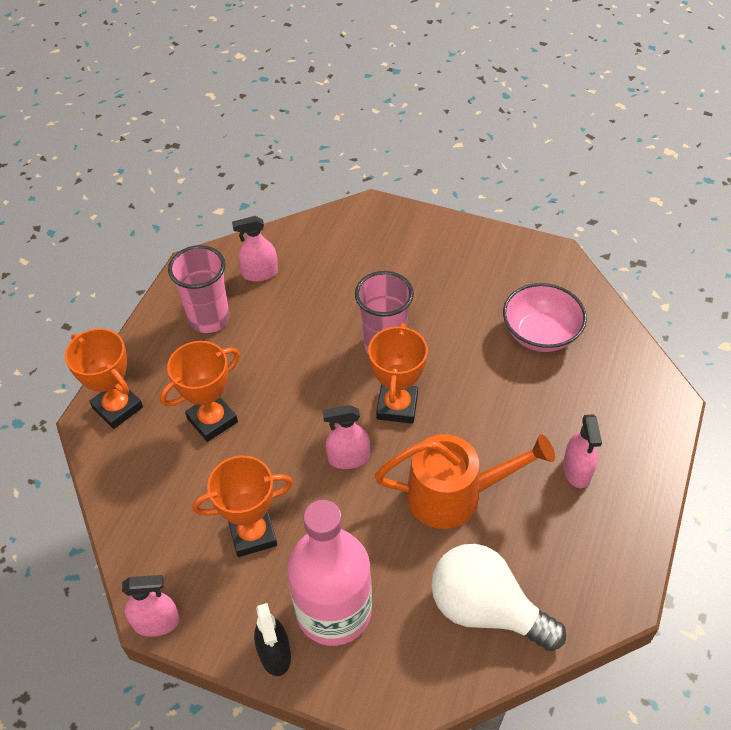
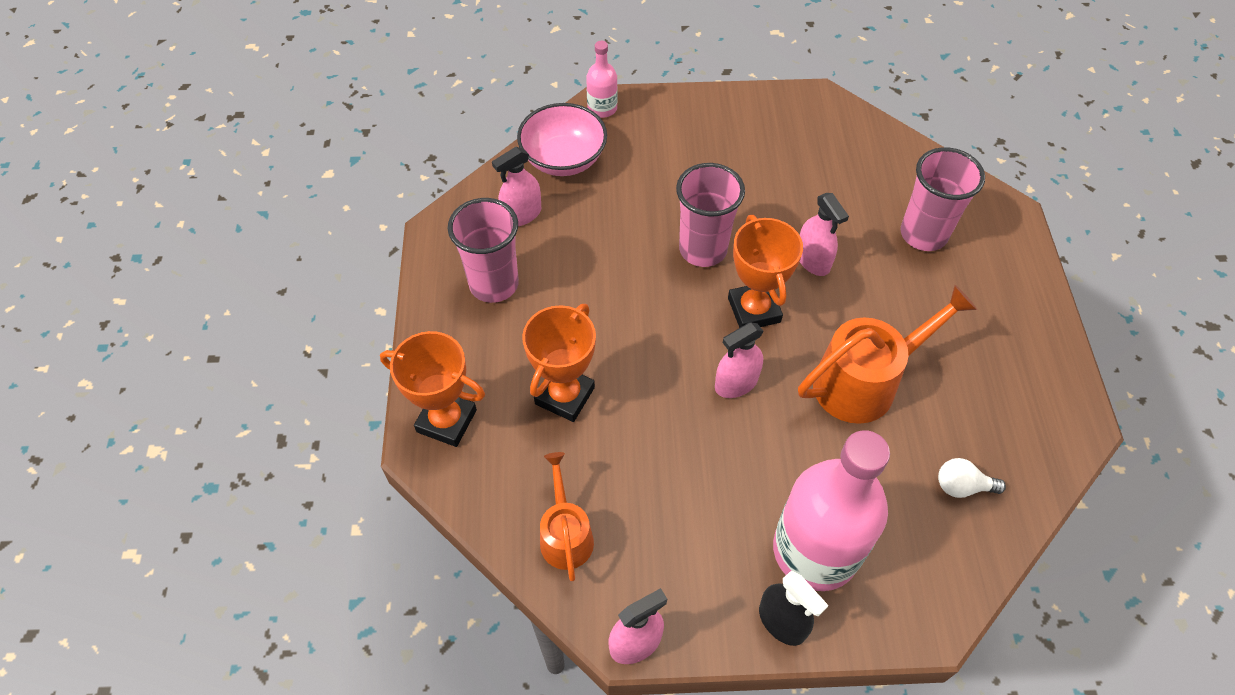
camera: 25 degrees left, 5 degrees up
orange trophy [193,456,293,557] -> none
white light bulb [431,544,566,651] -> white light bulb [938,458,1006,498], size x0.44
pink bowl [503,283,587,352] -> pink bowl moved to [517,103,607,176]
pink spray bottle [563,414,602,488] -> pink spray bottle moved to [800,193,849,276]
none -> orange watering can [540,452,594,581]
none -> pink bottle [586,41,618,118]
none -> pink cup [900,147,985,251]

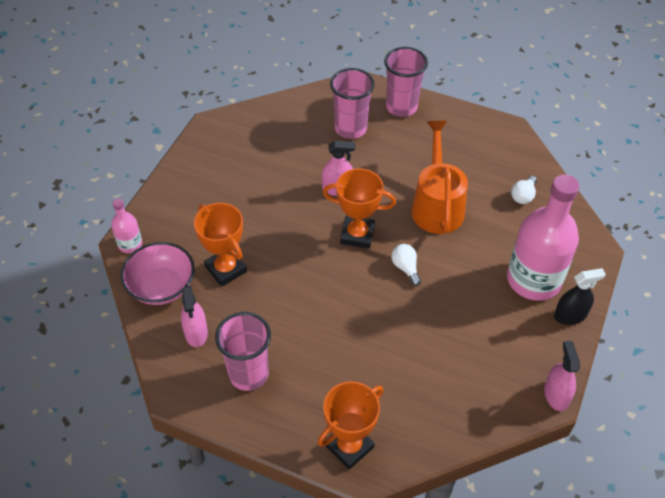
camera: 65 degrees left, 5 degrees down
orange trophy [522,304,596,422] -> orange trophy moved to [194,203,247,287]
orange watering can [540,452,594,581] -> none
pink cup [676,163,745,267] -> pink cup moved to [384,47,428,117]
pink spray bottle [715,322,764,398] -> white light bulb [391,244,421,286]

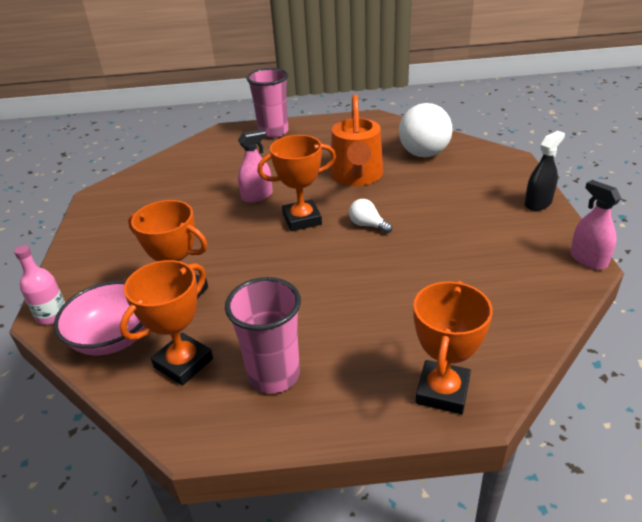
camera: 25 degrees left, 15 degrees down
pink spray bottle [181,286,208,347] -> orange trophy [120,260,213,386]
pink cup [330,68,375,139] -> none
orange watering can [411,121,468,234] -> orange watering can turned 150 degrees counterclockwise [331,94,383,186]
pink bottle [507,174,579,301] -> none
white light bulb [511,176,537,204] -> white light bulb [399,103,453,157], size x2.25

